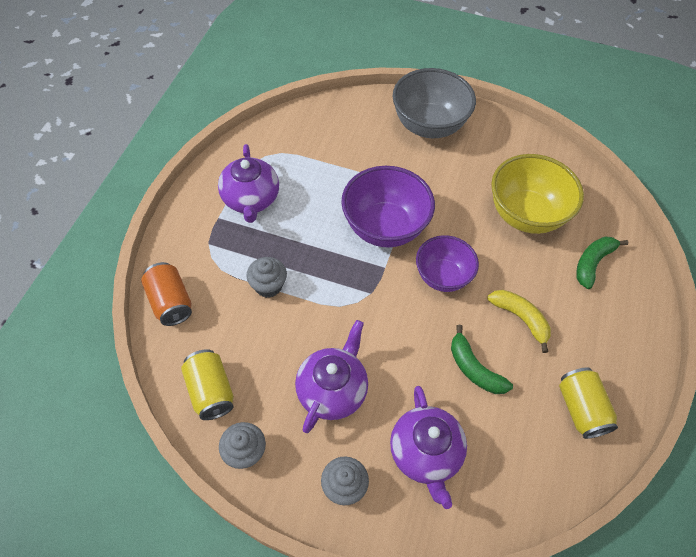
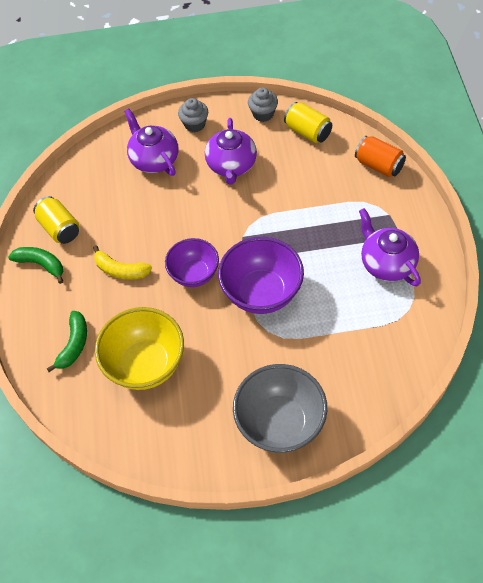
camera: 160 degrees right, 0 degrees up
grey cupcake [246,257,287,298] -> none
green banana [451,324,513,394] -> green banana moved to [8,247,64,284]

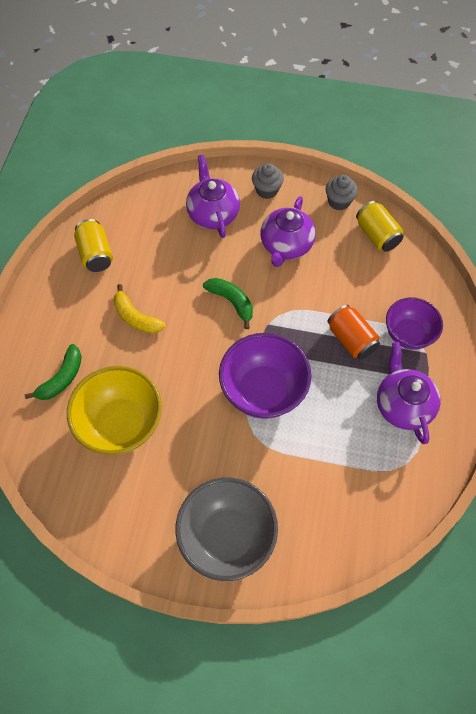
camera: 15 degrees right, 5 degrees up
green banana [8,247,64,284] -> green banana moved to [203,278,253,329]
purple bowl [165,238,219,287] -> purple bowl moved to [386,297,443,350]
orange can [355,136,406,177] -> orange can moved to [327,305,380,360]

